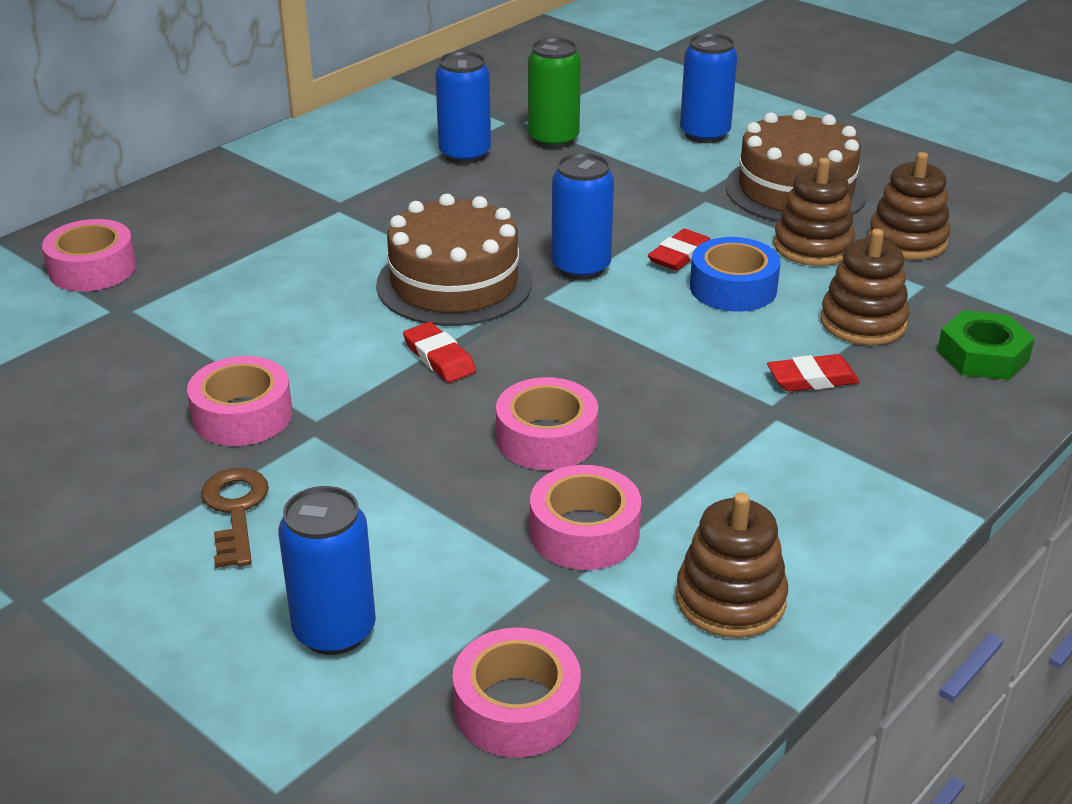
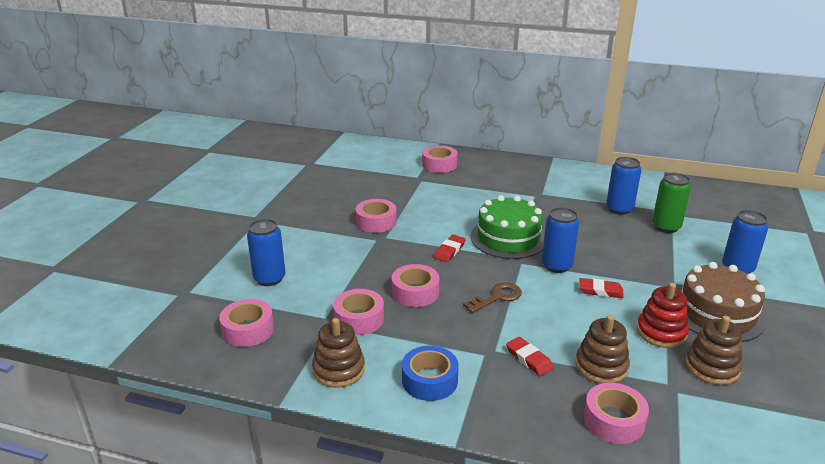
camera: 65 degrees right, 5 degrees down
brown key [201,468,269,568] -> brown key moved to [463,282,522,313]
brown cake [376,194,532,326] -> green cake [471,195,545,259]
blue tape [690,237,781,312] -> blue tape moved to [402,346,459,401]
brown stacking toy [774,158,855,266] -> red stacking toy [637,283,689,348]
green nut [937,310,1035,380] -> pink tape [583,383,649,444]

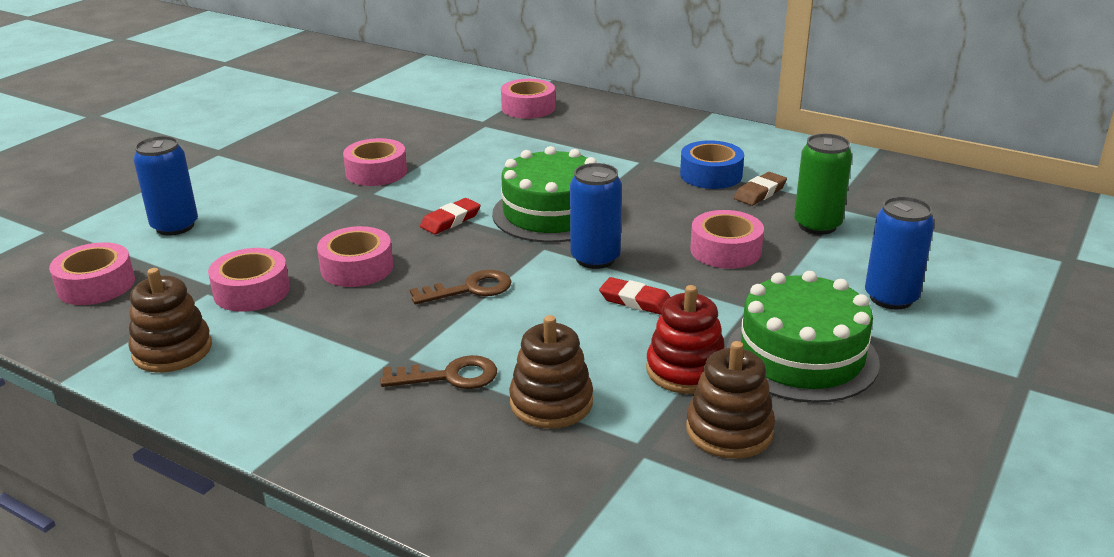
camera: 15 degrees right, 0 degrees up
blue tape [402,346,459,401] -> blue tape moved to [680,140,744,189]
red eraser [506,337,554,376] -> brown key [380,355,497,389]
pink tape [583,383,649,444] -> pink tape moved to [690,210,764,269]
blue can [606,157,641,215] -> brown eraser [734,172,787,206]
brown cake [681,262,766,342] -> green cake [727,271,880,403]

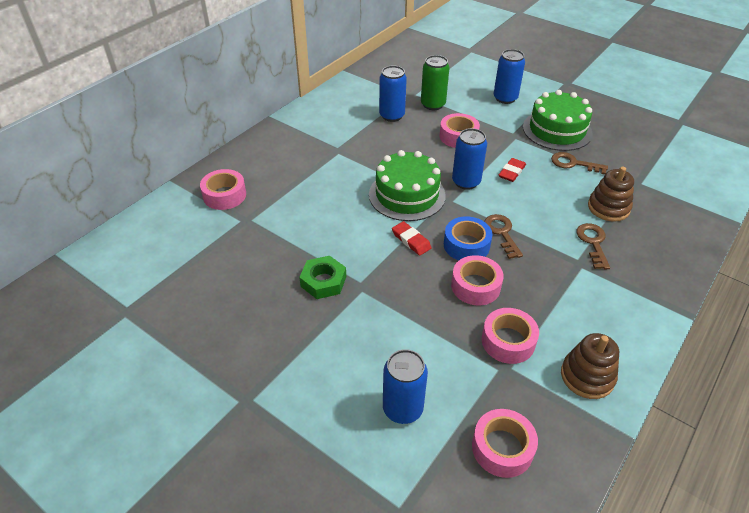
camera: 85 degrees left, 15 degrees up
pink tape [343,138,407,186] -> green nut [299,256,346,299]
red stacking toy [646,285,725,394] -> brown key [551,152,608,175]
blue tape [680,140,744,189] -> blue tape moved to [444,217,492,260]
brown stacking toy [686,341,775,459] -> none
brown eraser [734,172,787,206] -> blue can [379,66,407,122]

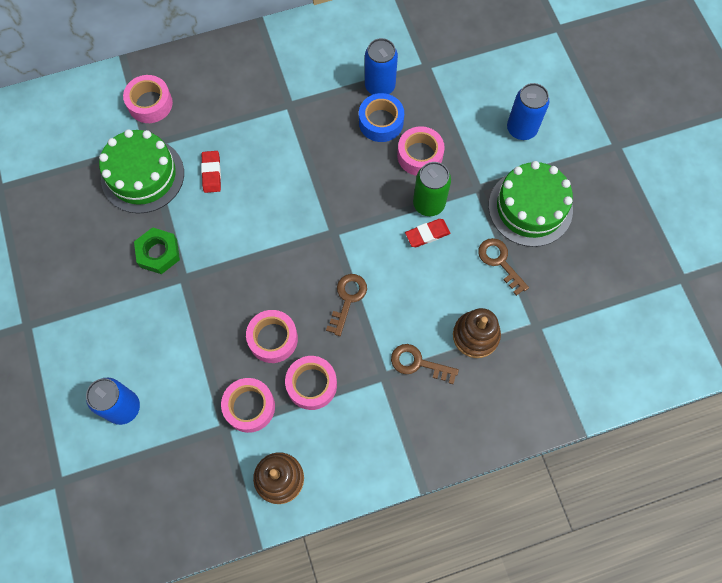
camera: 35 degrees right, 25 degrees up
green cake [369,150,446,221] -> green cake moved to [99,129,184,214]
red eraser [392,221,432,256] -> red eraser moved to [201,151,221,193]
green can [421,55,450,110] -> green can moved to [413,162,451,216]
blue tape [444,217,492,260] -> blue tape moved to [359,93,404,142]
blue can [452,128,487,190] -> none
pink tape [472,409,538,478] -> pink tape moved to [285,356,337,410]
brown key [576,223,610,269] -> brown key turned 105 degrees counterclockwise [391,344,459,384]

